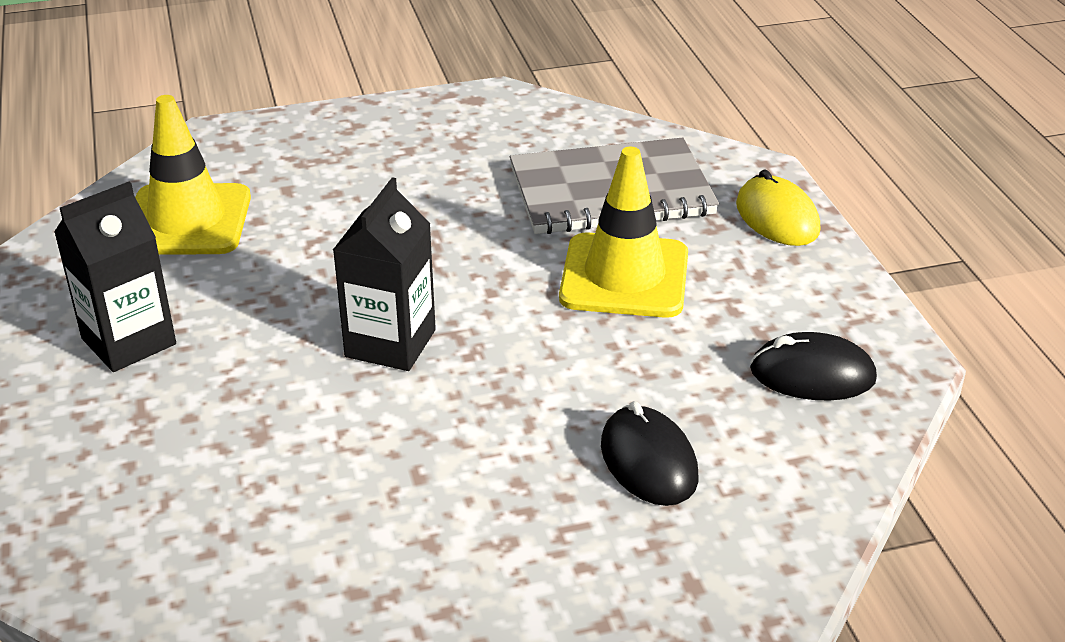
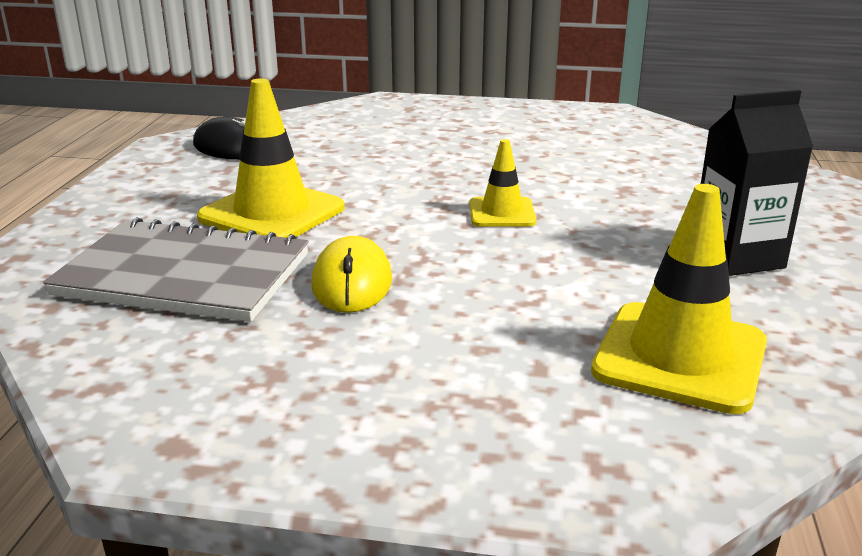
camera: 155 degrees left, 10 degrees down
black carton [333,177,436,371] -> yellow traffic cone [469,139,536,227]
black mouse [601,401,698,506] -> none
yellow mouse [736,170,821,246] -> yellow mouse moved to [311,236,392,313]

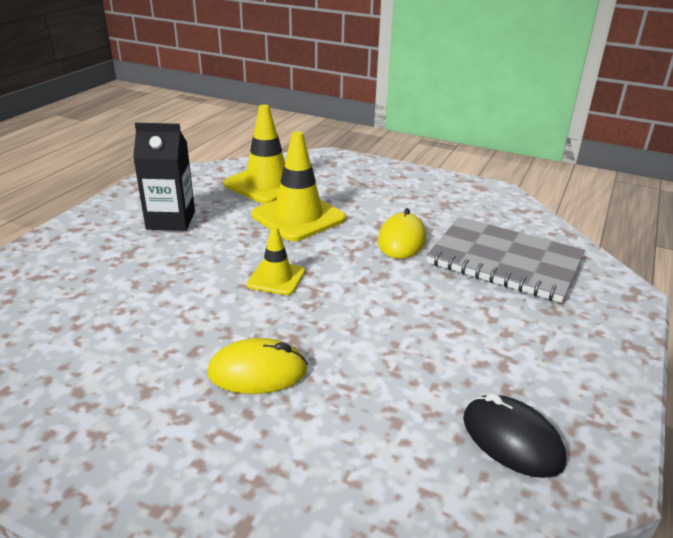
camera: 165 degrees left, 5 degrees up
yellow traffic cone [197,78,345,238] -> yellow traffic cone moved to [251,131,346,241]
none -> yellow mouse [207,338,308,394]

